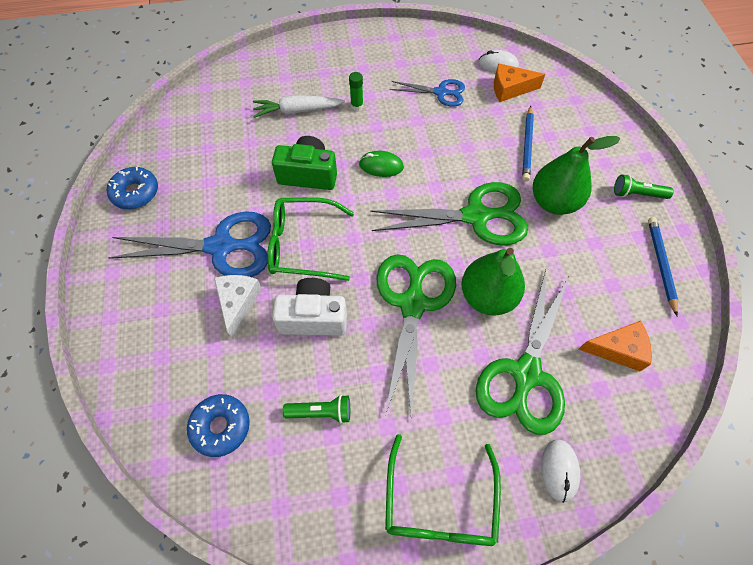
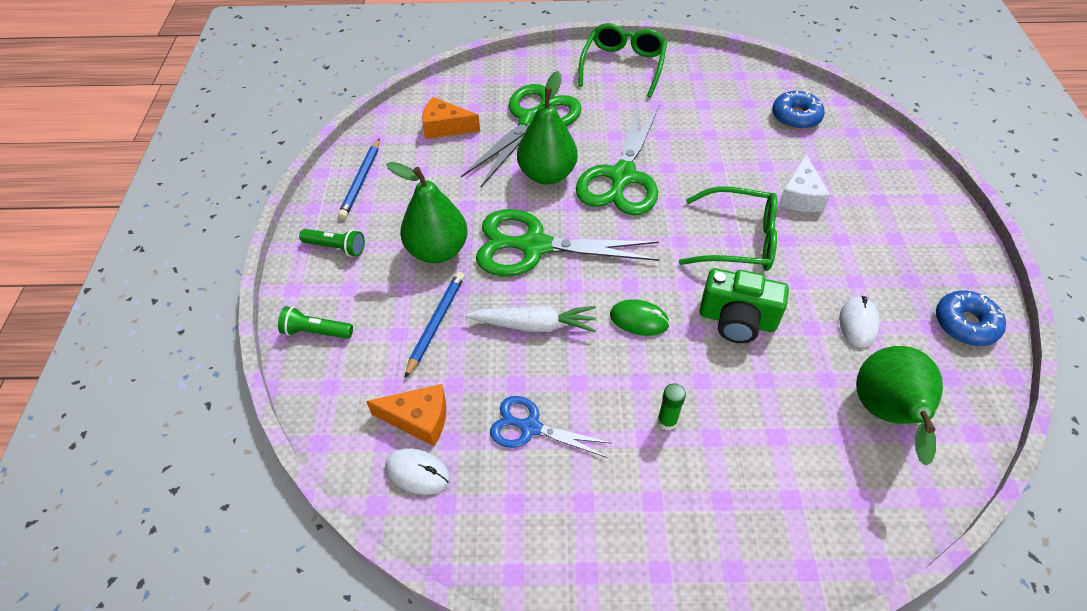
camera: 170 degrees left, 10 degrees down
blue scissors [109,211,271,277] -> none
white carrot [253,95,345,118] -> white carrot moved to [465,306,596,332]
white camera [272,278,347,336] -> none
green flashlight [283,395,350,424] -> green flashlight moved to [278,306,353,339]
white mouse [541,440,580,503] -> white mouse moved to [839,296,880,347]
none -> green pear [856,346,943,466]

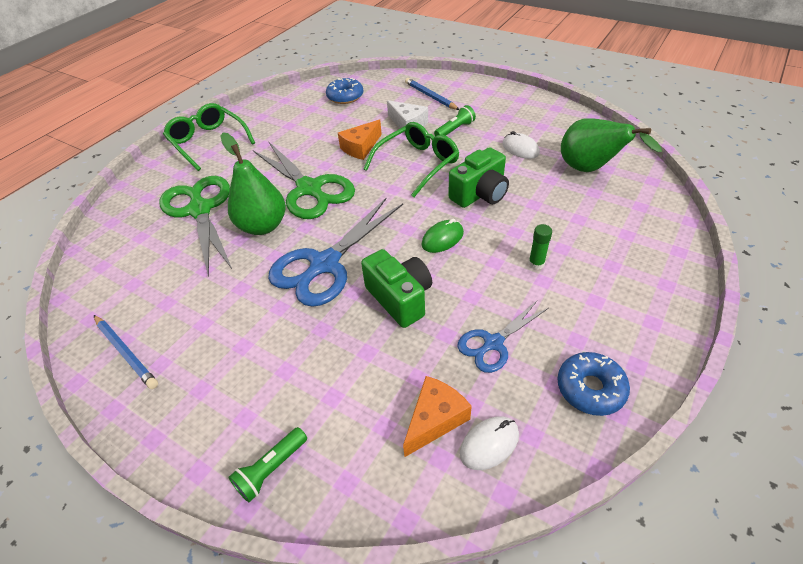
camera: 55 degrees left, 5 degrees down
green flashlight [299,229,365,257] -> green flashlight moved to [434,105,476,136]
green pear [386,162,468,263] -> none
blue pencil [405,272,464,378] -> blue pencil moved to [405,78,459,110]
orange cheese [422,97,480,139] -> orange cheese moved to [338,119,382,160]
white carrot [465,306,596,332] -> green camera [361,249,432,328]
green scissors [476,209,660,277] -> blue scissors [268,197,403,307]
blue donut [936,290,1006,346] -> blue donut moved to [557,352,630,416]

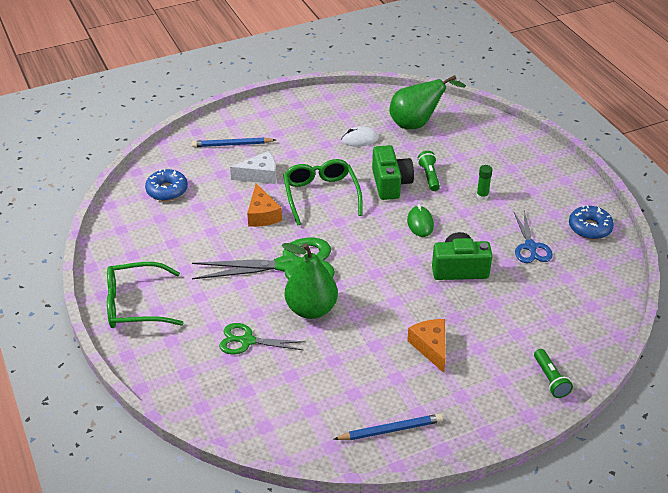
camera: 60 degrees left, 5 degrees down
green scissors [159,176,232,277] -> green scissors [219,323,305,354], size x0.56
blue scissors [268,197,403,307] -> none
orange cheese [403,376,472,457] -> orange cheese moved to [407,319,446,373]
green flashlight [434,105,476,136] -> green flashlight moved to [418,151,440,191]
white mouse [460,417,519,470] -> none

